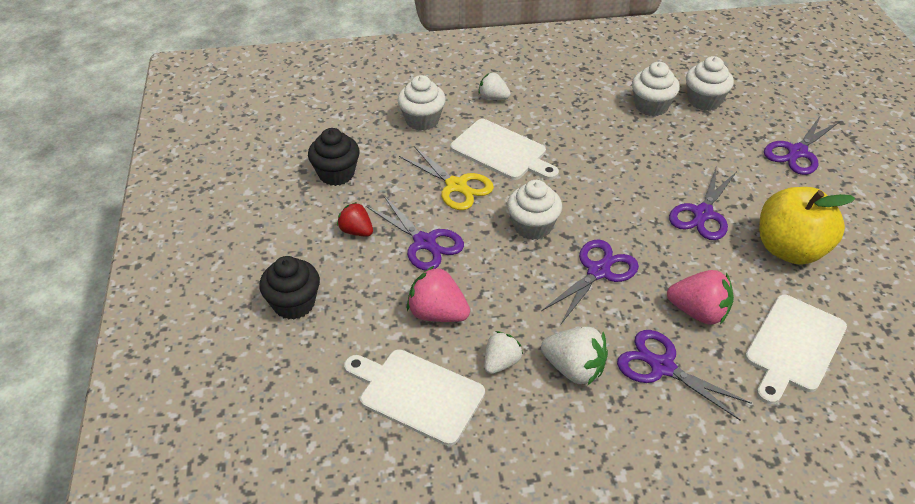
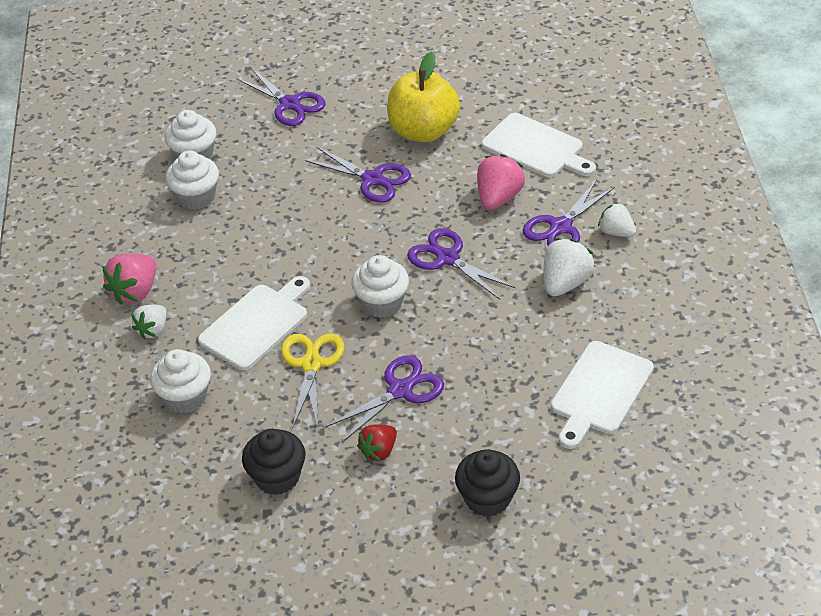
camera: 85 degrees left, 0 degrees up
yellow scissors [399,146,494,210] -> yellow scissors turned 45 degrees counterclockwise [281,334,344,428]
pink strawberry [407,266,470,322] -> pink strawberry moved to [102,254,156,305]
white strawberry [484,331,523,374] -> white strawberry moved to [598,202,636,237]

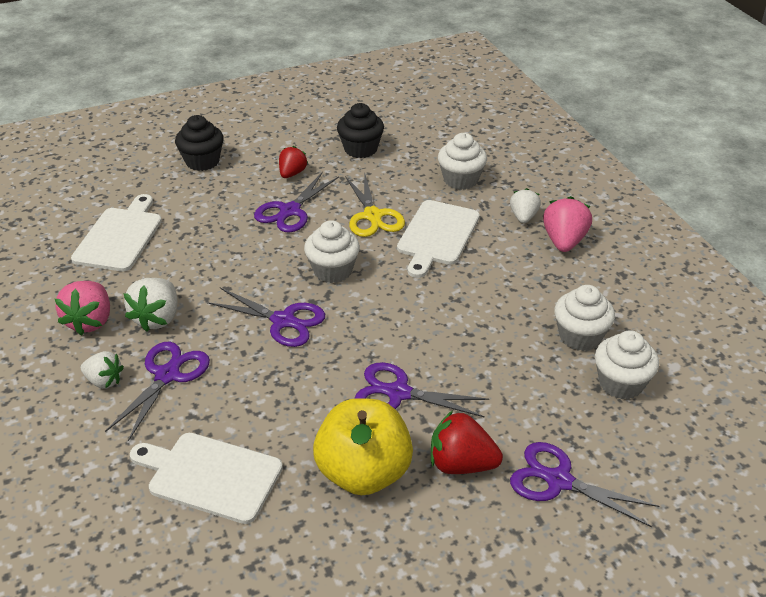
camera: 160 degrees right, 5 degrees down
pink strawberry [477,154,525,210] -> pink strawberry moved to [55,281,110,336]
none -> red strawberry [431,410,503,474]

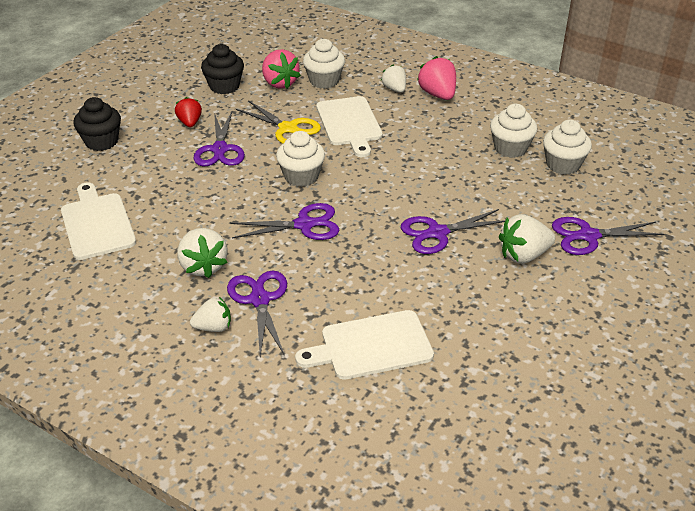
camera: 35 degrees left, 0 degrees up
pink strawberry [55,281,110,336] -> pink strawberry moved to [262,49,301,89]
yellow apple [313,398,413,495] -> none
red strawberry [431,410,503,474] -> white strawberry [499,214,555,264]

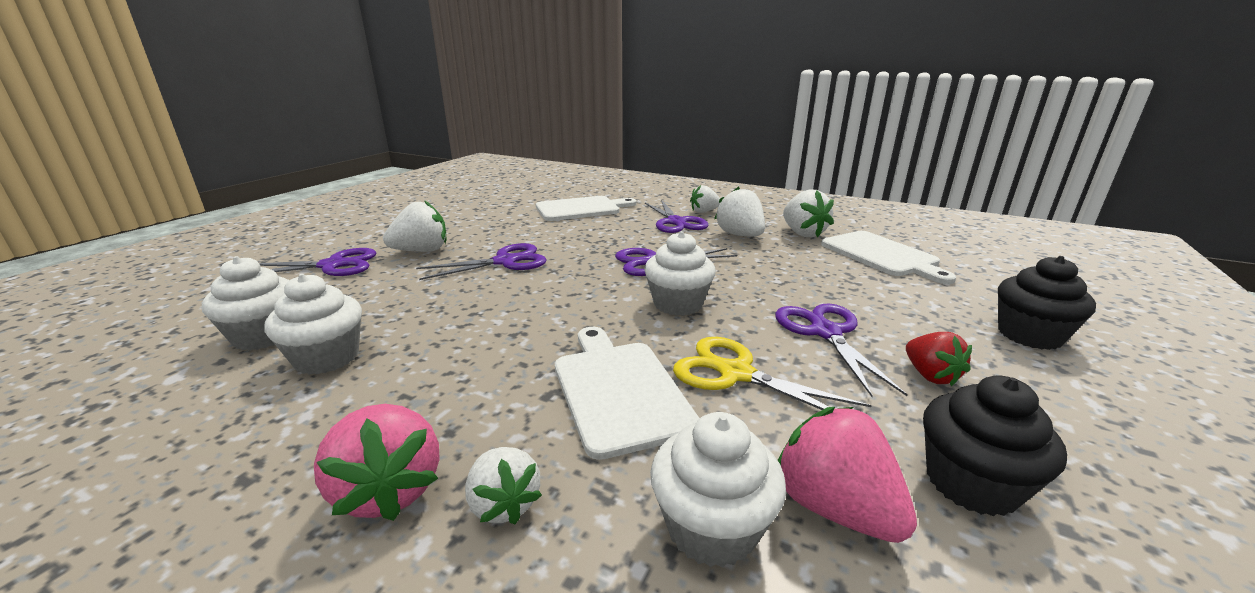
camera: 175 degrees right, 15 degrees down
none -> white strawberry [783,189,834,237]

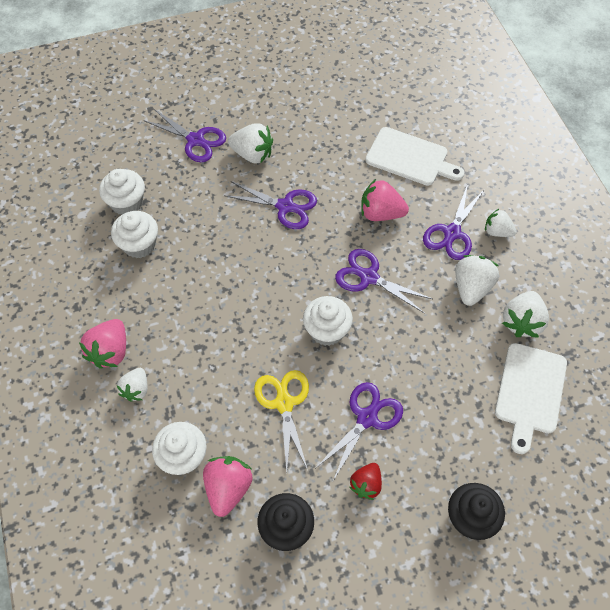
camera: 45 degrees right, 35 degrees up
white cutting board [555,327,699,460] -> none
none -> pink strawberry [361,179,409,221]

